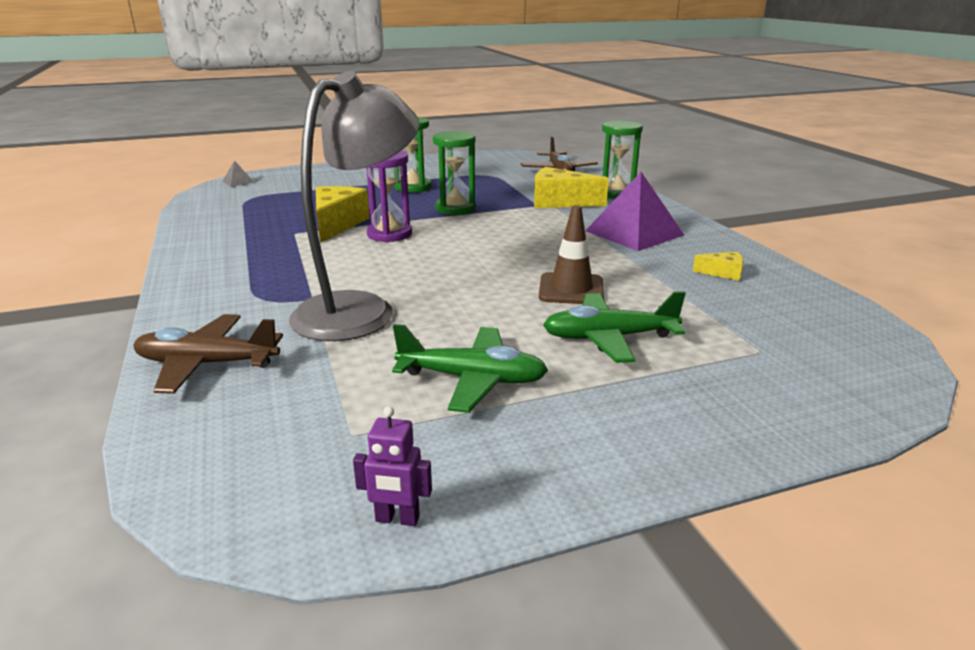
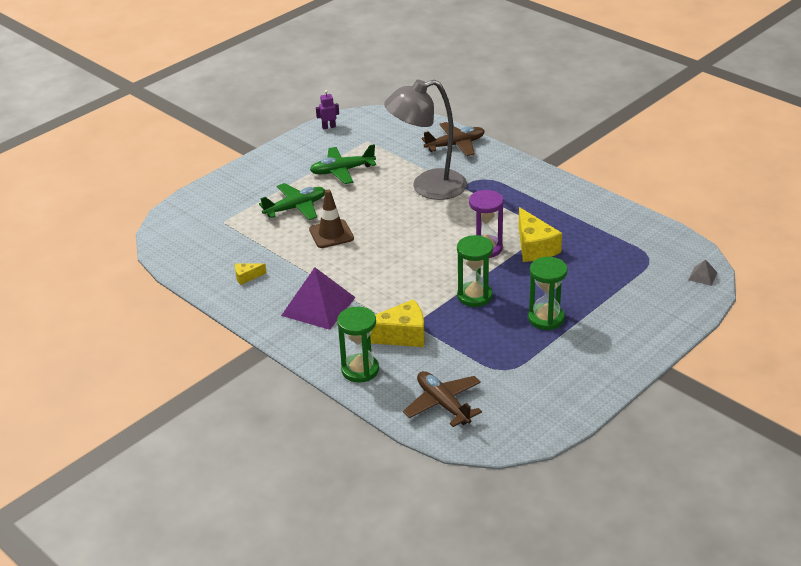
camera: 155 degrees right, 10 degrees up
grey lamp [289,71,419,341] -> grey lamp turned 60 degrees clockwise [384,80,467,200]

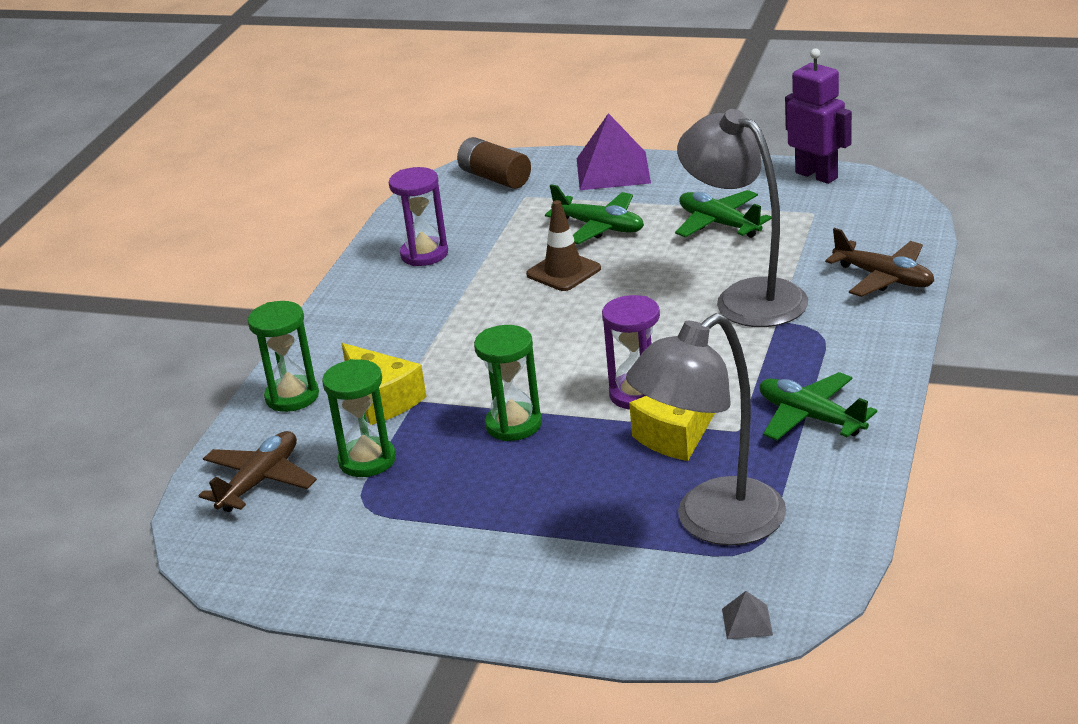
camera: 65 degrees right, 5 degrees down
yellow cheese [235,264,267,285] -> purple hourglass [389,167,448,266]
purple pyramid [281,267,356,330] -> purple pyramid moved to [577,113,651,190]
purple robot [316,90,339,129] -> purple robot [785,48,852,184], size x2.02
green hourglass [528,257,568,330] -> green hourglass moved to [322,359,396,477]
none -> brown battery [457,137,531,189]
none -> grey lamp [626,313,786,546]
none -> green plane [759,372,877,441]

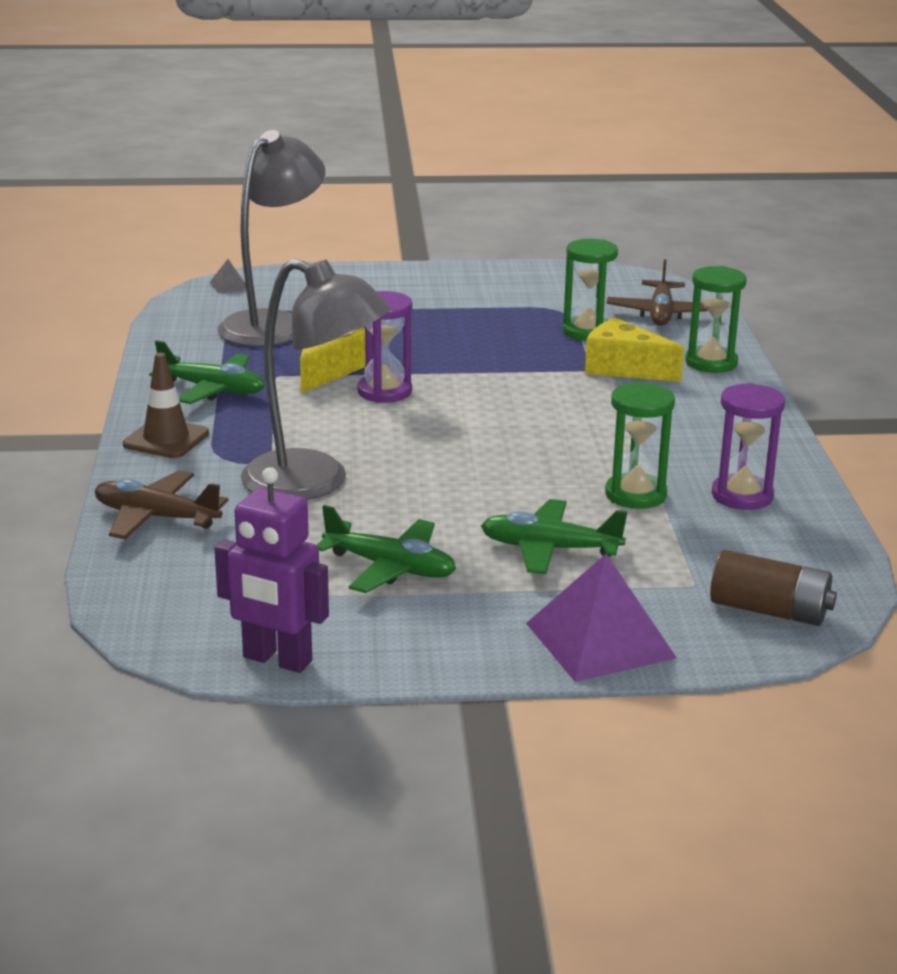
camera: 155 degrees right, 5 degrees down
green hourglass [474,325,542,441] -> green hourglass moved to [605,382,675,509]
brown traffic cone [526,200,601,291] -> brown traffic cone moved to [123,353,209,458]

